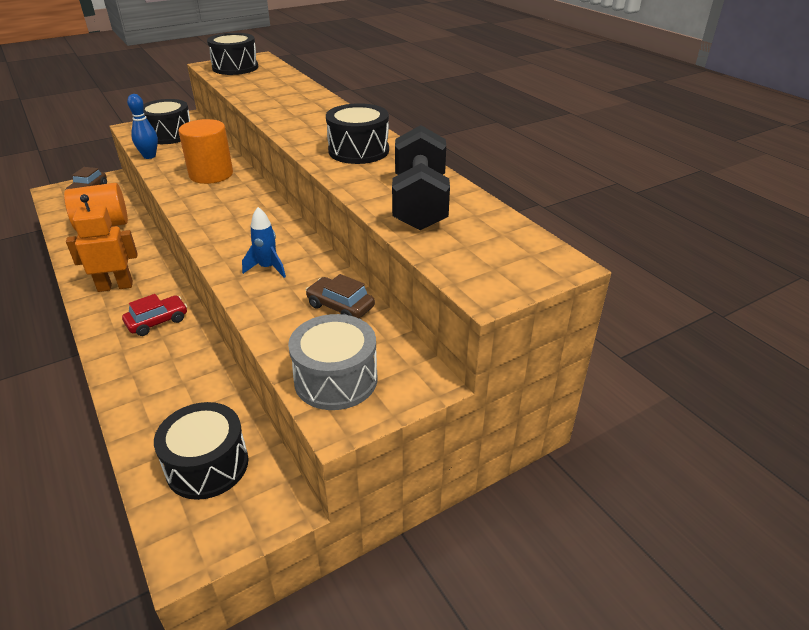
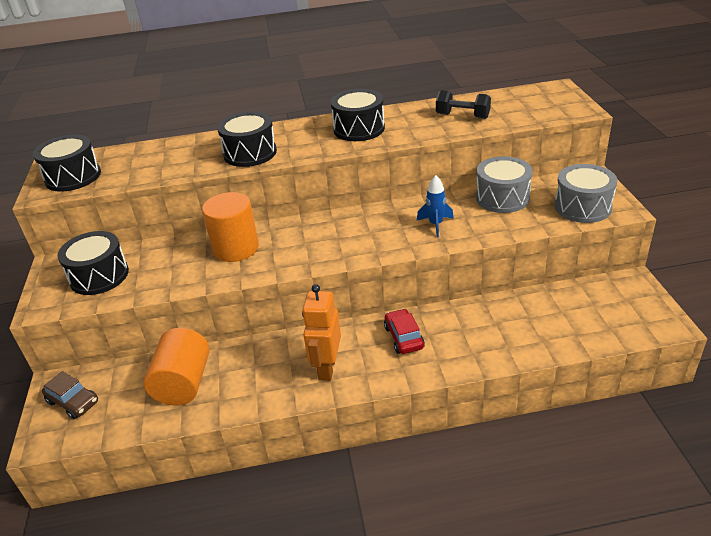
camera: 65 degrees left, 0 degrees up
blue bowling pin [127,94,158,159] -> none
black drum [154,402,248,500] -> black drum moved to [217,112,277,167]
brown car [306,274,375,319] -> grey drum [476,156,533,213]
black dumbbell [392,125,450,230] -> black dumbbell [436,90,491,119], size x0.59

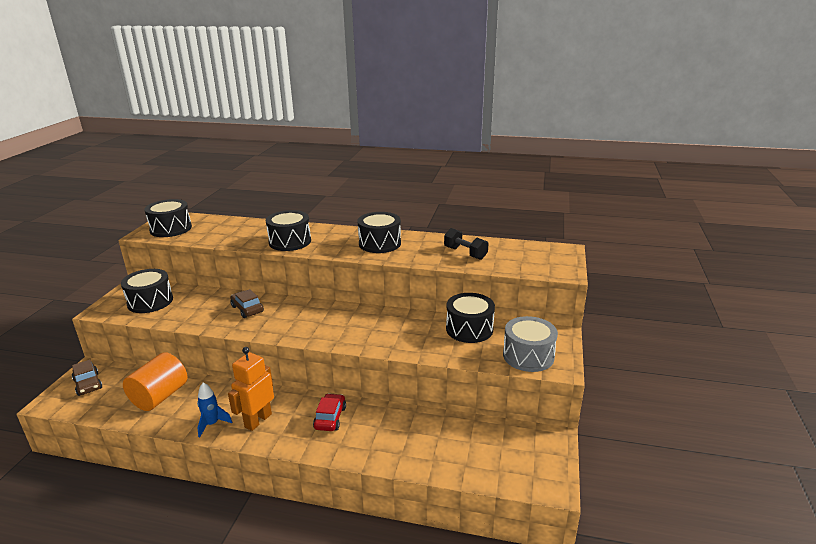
camera: 20 degrees right, 10 degrees down
orange cylinder [202,192,259,262] -> brown car [230,289,264,318]
blue rocket [417,175,454,237] -> blue rocket moved to [197,383,232,437]
grey drum [476,156,533,213] -> black drum [446,293,495,343]

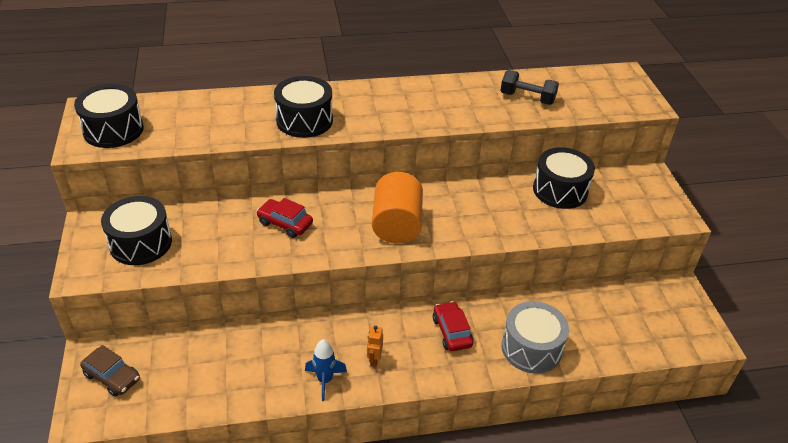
camera: 25 degrees left, 15 degrees up
orange cylinder [123,352,187,411] -> orange cylinder moved to [372,172,423,244]
orange robot [228,347,274,431] -> orange robot [367,326,383,367], size x0.48
brown car [230,289,264,318] -> red car [256,198,313,238]
black drum [357,212,401,253] -> none
grey drum [503,316,558,372] -> grey drum moved to [502,301,569,374]

